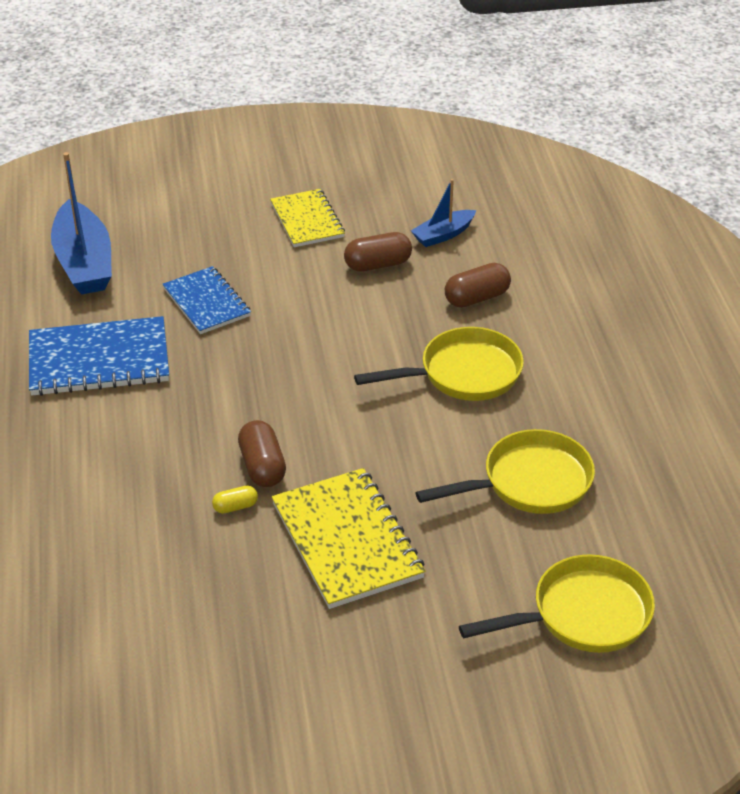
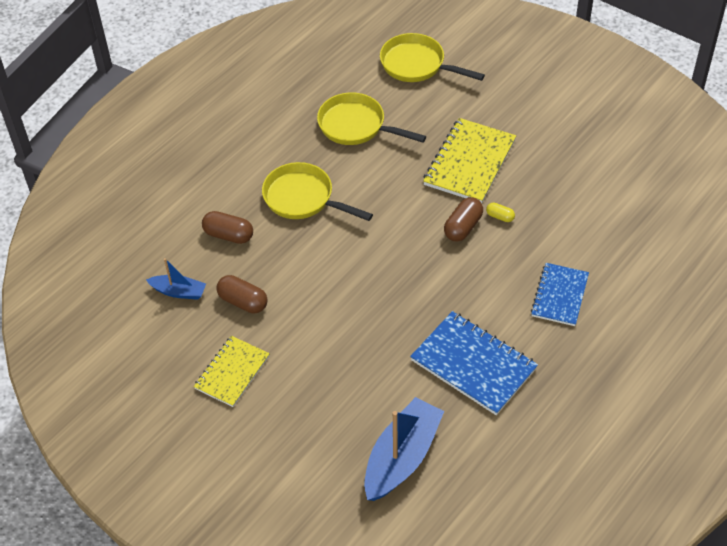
camera: 130 degrees left, 10 degrees up
blue notebook [162,266,251,334] -> blue notebook moved to [531,263,589,326]

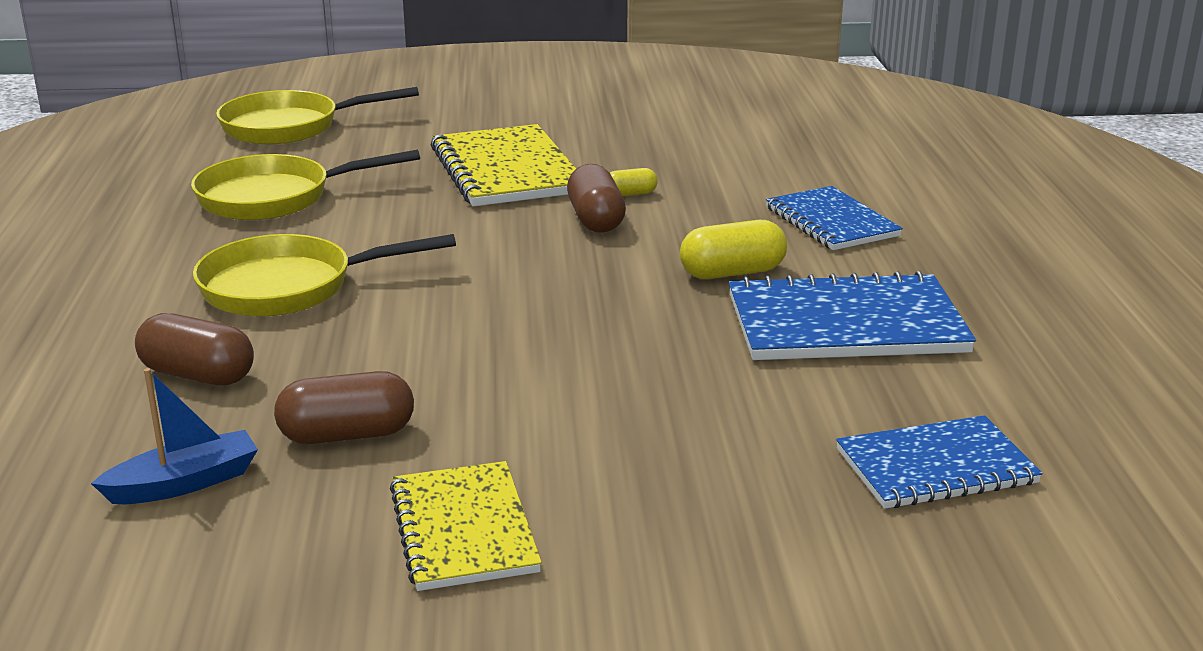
camera: 45 degrees left, 25 degrees down
brown capsule [202,211,253,244] -> brown capsule turned 45 degrees clockwise [135,313,254,385]
blue boat [364,397,444,501] -> blue notebook [836,415,1043,509]
none -> yellow capsule [680,220,787,279]

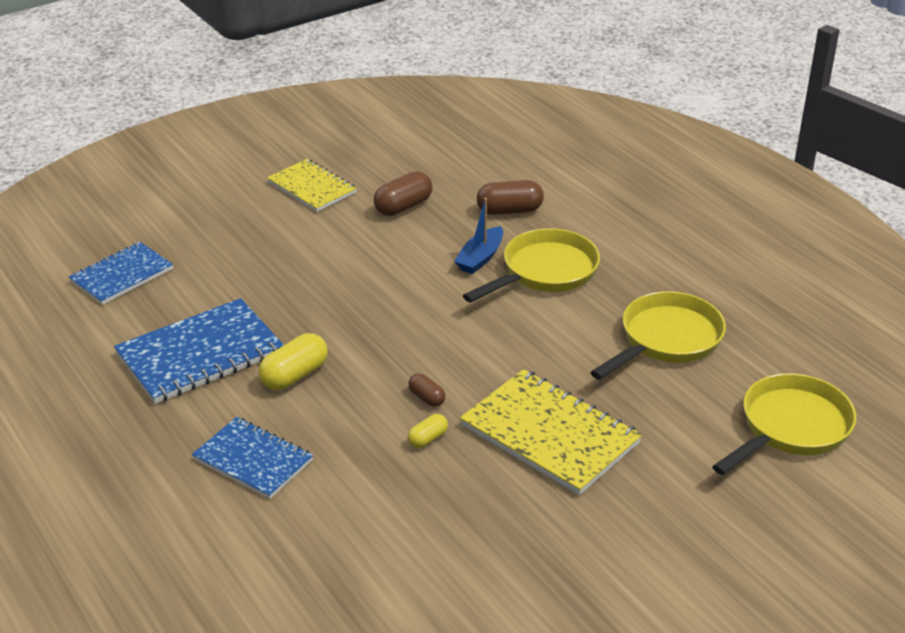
camera: 150 degrees right, 10 degrees up
blue boat [91,368,258,504] -> blue boat moved to [454,198,503,274]
brown capsule [567,164,626,233] -> brown capsule [408,373,445,407], size x0.56

